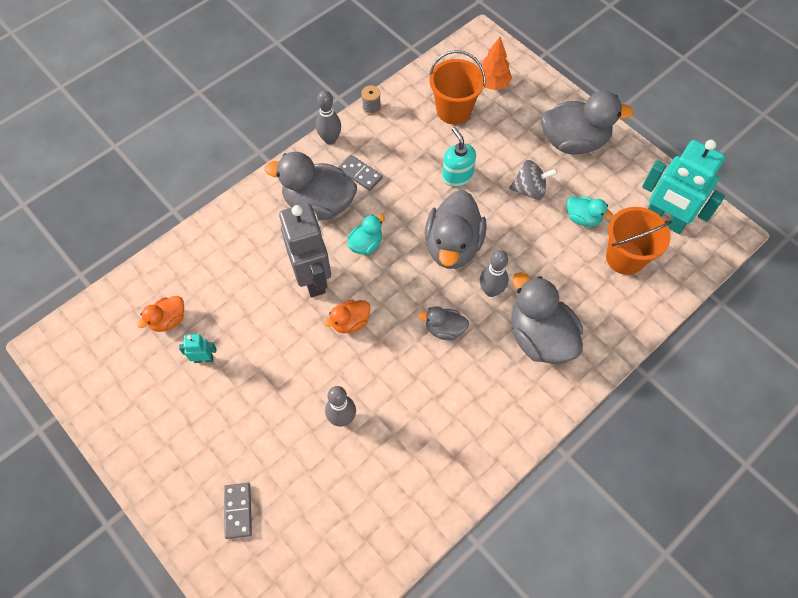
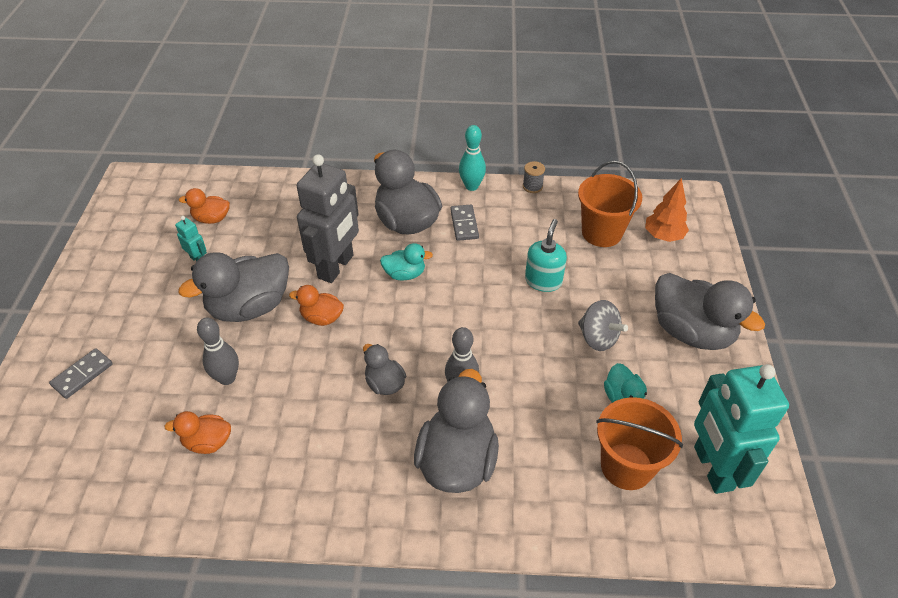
camera: 45 degrees right, 15 degrees down
grey bowling pin [316,90,341,145] -> turquoise bowling pin [459,125,486,191]
grey duck [425,190,487,269] -> grey duck moved to [178,252,289,322]
none -> orange duck [164,411,231,454]

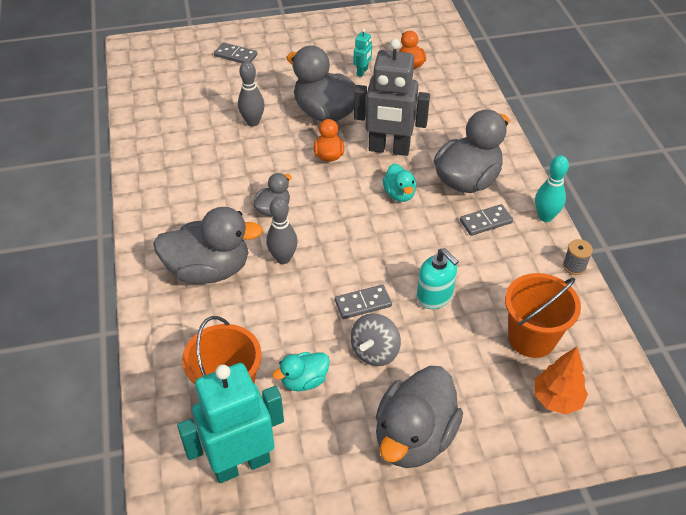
camera: 75 degrees right, 0 degrees up
orange duck [164,411,231,454] -> none
turquoise soap dispenser [525,219,567,292] -> turquoise soap dispenser turned 45 degrees clockwise [417,248,459,309]
none -> grey domino [335,285,392,319]

